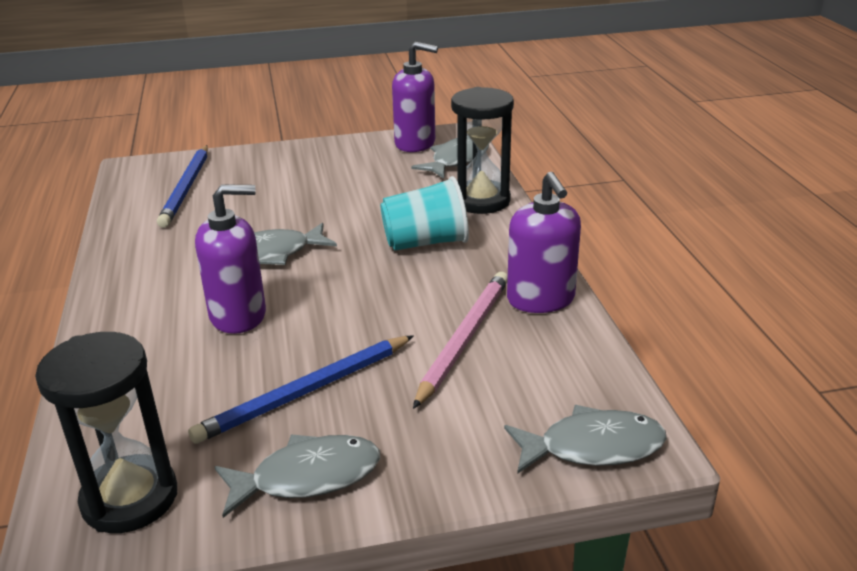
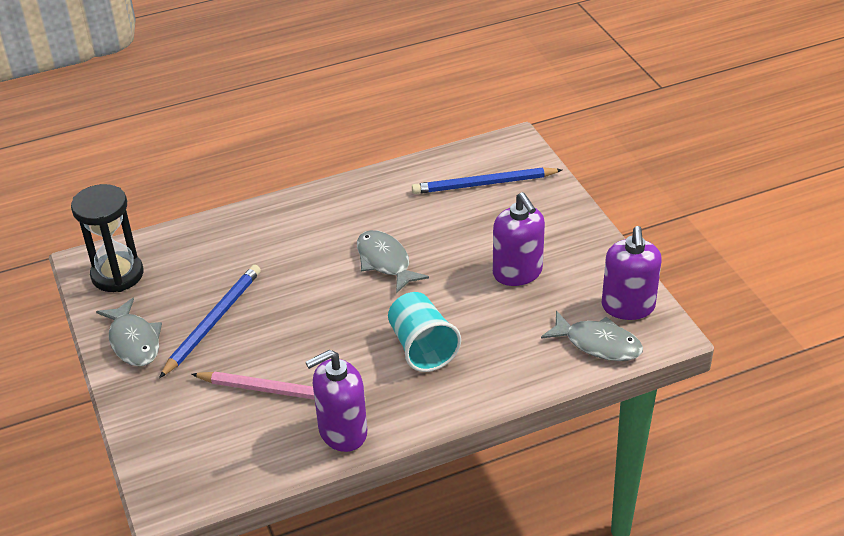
camera: 80 degrees right, 10 degrees up
blue pencil [188,335,414,444] -> blue pencil turned 75 degrees clockwise [159,265,261,378]
purple soap dispenser [195,184,266,334] -> purple soap dispenser moved to [493,192,545,286]
black hourglass [451,87,514,214] -> none
grey fish [504,405,667,474] -> none

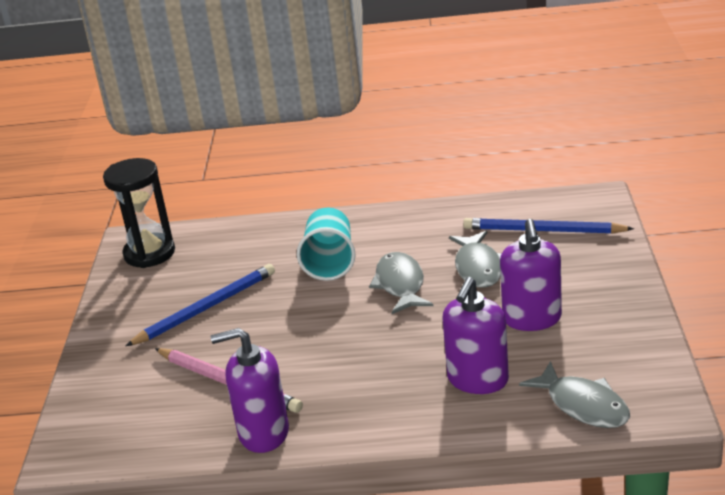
camera: 25 degrees right, 10 degrees down
grey fish [96,298,162,366] -> grey fish moved to [449,231,502,287]
turquoise cup [388,292,461,372] -> turquoise cup moved to [297,208,356,281]
purple soap dispenser [602,226,662,320] -> purple soap dispenser moved to [442,277,509,394]

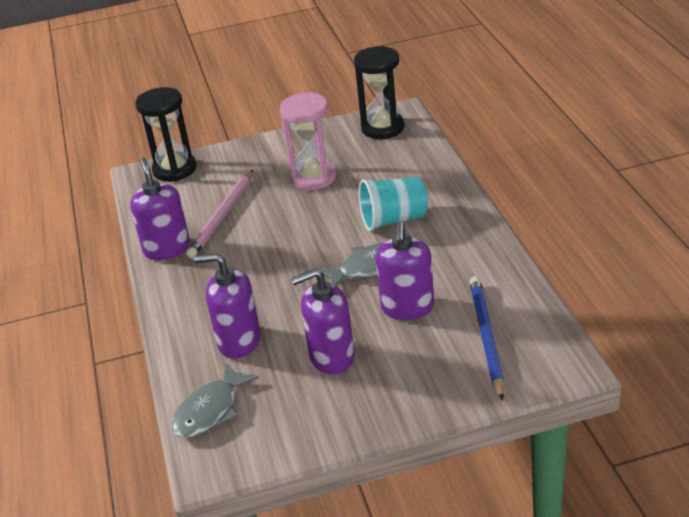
camera: 75 degrees right, 5 degrees up
blue pencil [126,264,275,346] -> pink hourglass [280,92,336,190]
grey fish [449,231,502,287] -> purple soap dispenser [375,221,434,320]
none -> black hourglass [135,87,196,181]

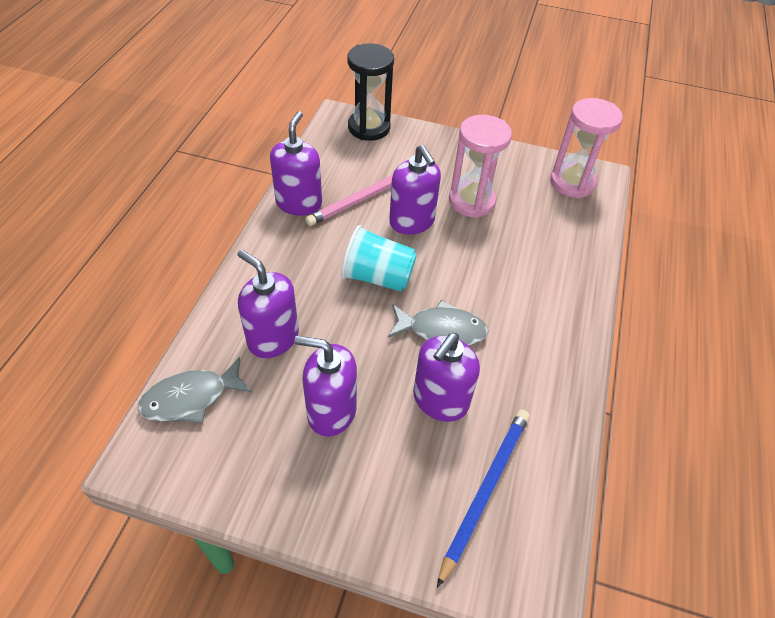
camera: 25 degrees right, 15 degrees up
black hourglass [354,46,404,139] -> pink hourglass [550,98,623,198]
turquoise cup [358,177,428,231] -> turquoise cup moved to [341,225,417,292]
none -> purple soap dispenser [389,145,441,235]

